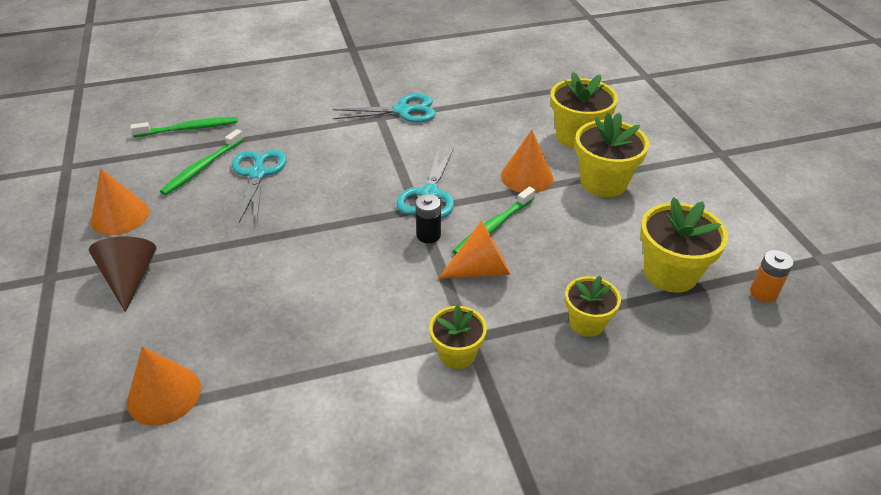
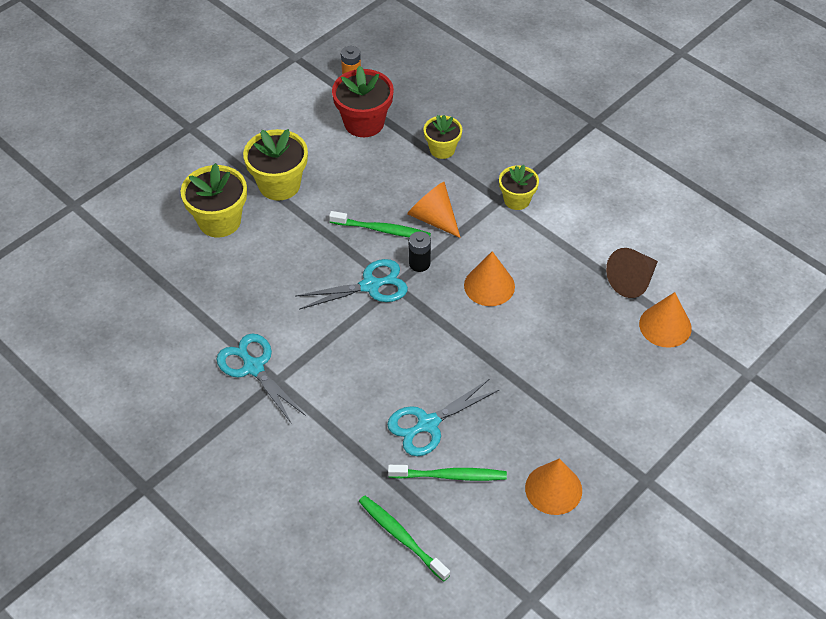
camera: 120 degrees left, 10 degrees up
brown cone [89,236,156,312] -> brown cone moved to [606,248,658,298]
orange cone [501,130,553,193] -> orange cone moved to [464,251,515,306]
yellow flower pot [640,197,728,293] -> red flower pot [332,65,394,137]

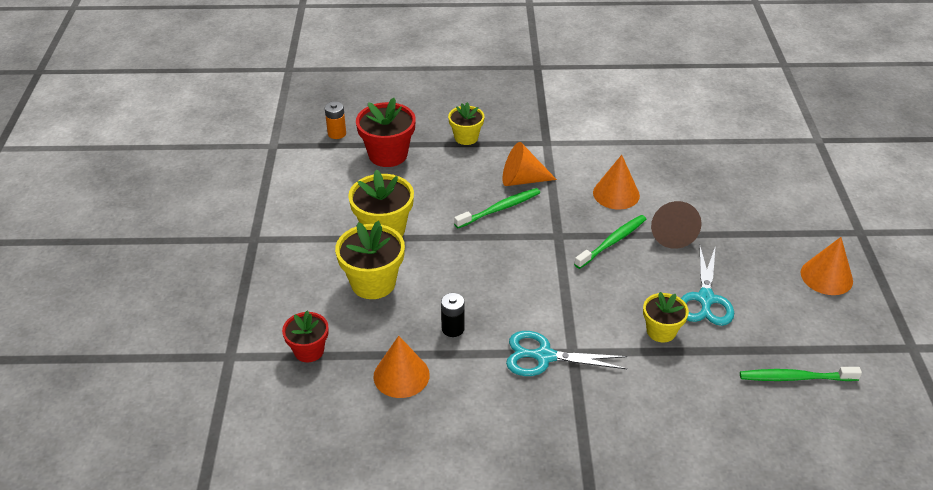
camera: 45 degrees left, 10 degrees down
turquoise scissors [296,259,408,310] -> none
green toothbrush [388,465,507,481] -> green toothbrush moved to [574,215,646,269]
black battery [409,231,431,272] -> black battery moved to [441,293,465,337]
yellow flower pot [499,165,539,210] -> yellow flower pot moved to [643,292,689,343]
brown cone [606,248,658,298] -> brown cone moved to [651,201,702,249]
orange cone [639,292,692,348] -> orange cone moved to [373,336,430,398]
none -> red flower pot [282,311,329,362]

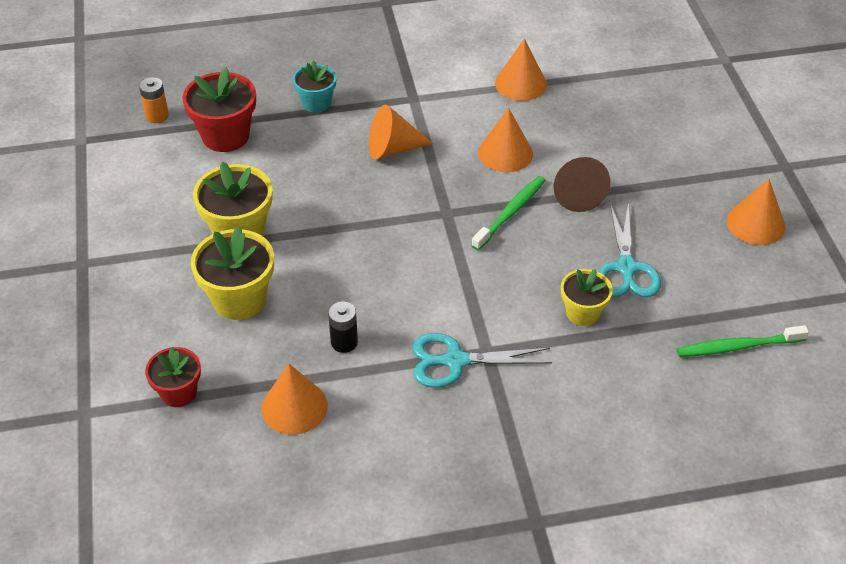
camera: 10 degrees left, 5 degrees up
yellow flower pot [448,102,484,145] -> turquoise flower pot [292,60,337,113]
green toothbrush [454,188,540,228] -> none
none -> orange cone [495,39,547,101]

